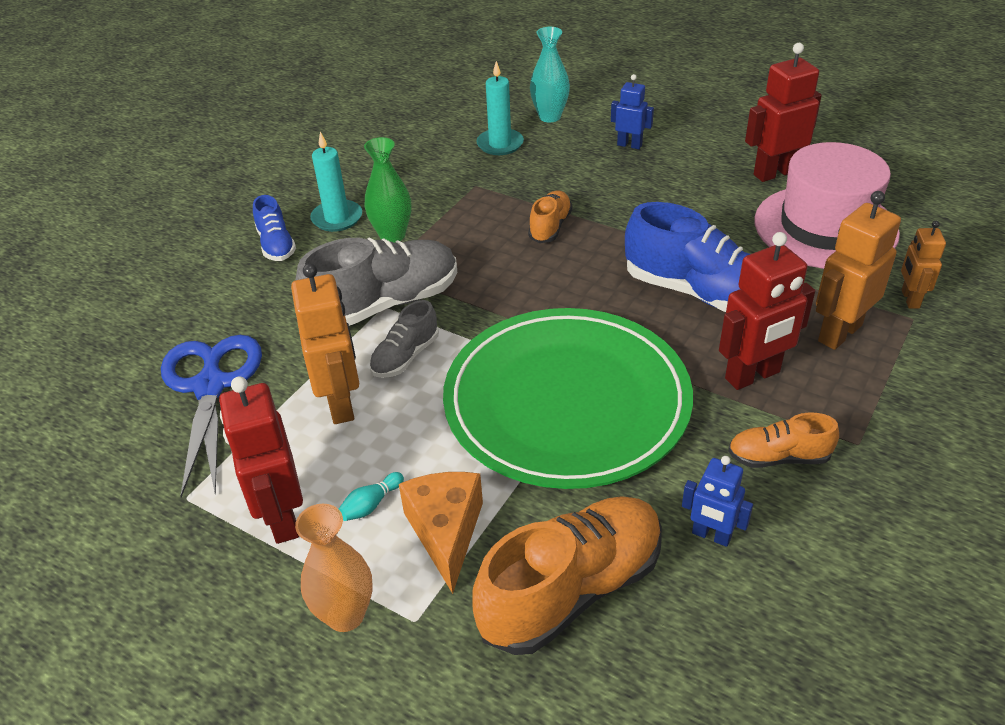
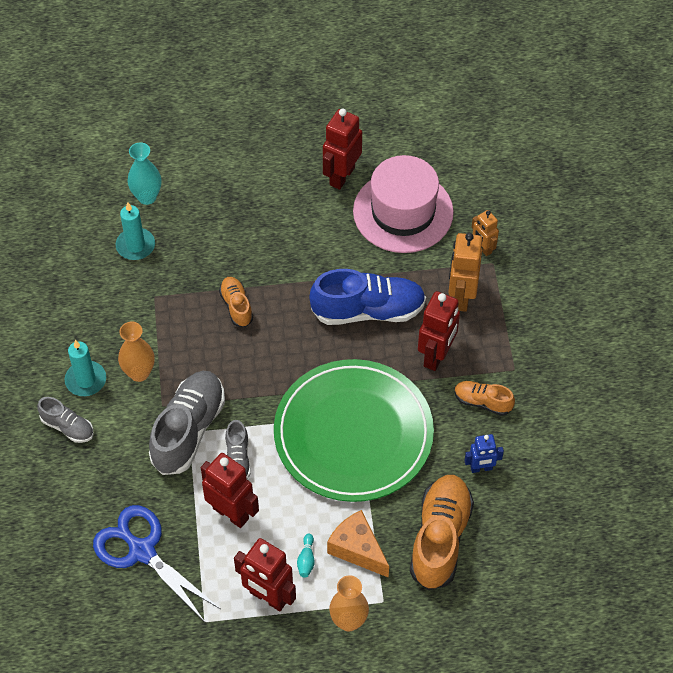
camera: 40 degrees left, 15 degrees up
blue shoe [253,195,296,261] -> grey shoe [37,397,94,443]
orange robot [291,264,359,424] -> red robot [201,453,259,528]
green vase [364,137,411,243] -> orange vase [118,322,154,382]
blue robot [611,74,654,149] -> none
orange shoe [728,412,839,468] -> orange shoe turned 60 degrees clockwise [454,381,515,416]

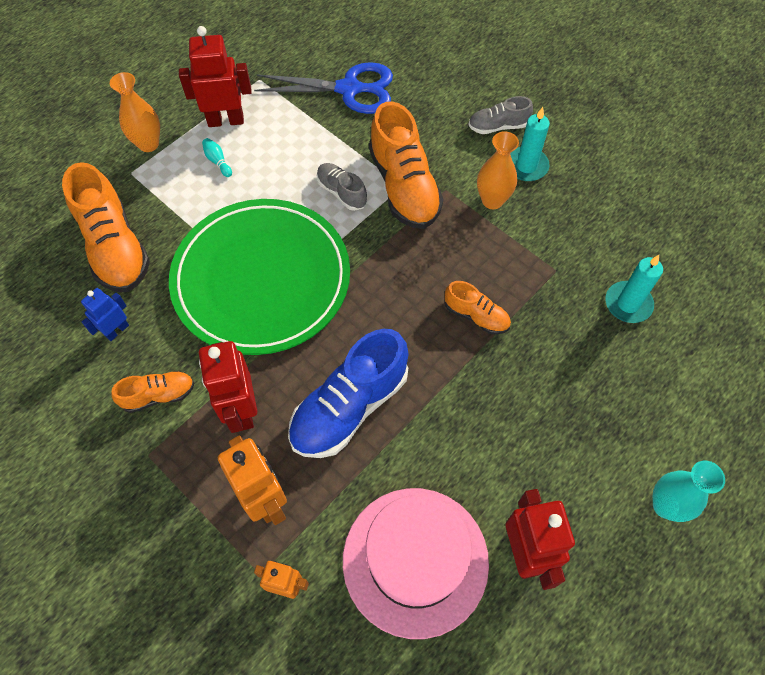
camera: 140 degrees right, 5 degrees up
turquoise vase [127,142,161,205] -> turquoise vase moved to [652,461,725,522]
grey shoe [149,371,225,475] -> orange shoe [369,101,443,229]
red robot [201,453,259,528] -> none
orange cheese [327,510,389,578] -> none

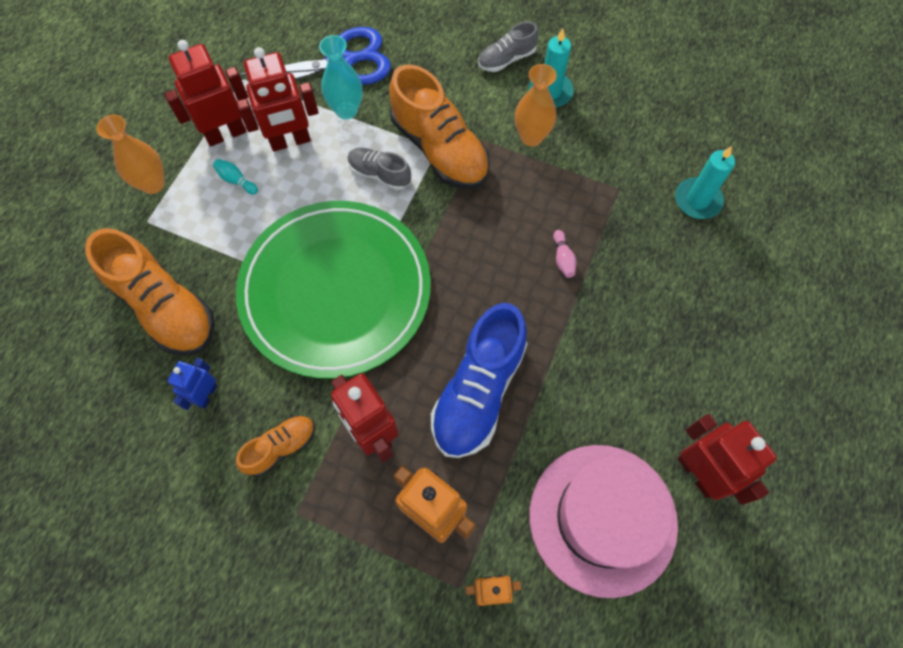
camera: 20 degrees left, 5 degrees up
orange shoe [445,281,511,334] -> pink bowling pin [553,230,577,278]
turquoise vase [652,461,725,522] -> turquoise vase moved to [319,35,363,120]
none -> red robot [236,47,319,151]

